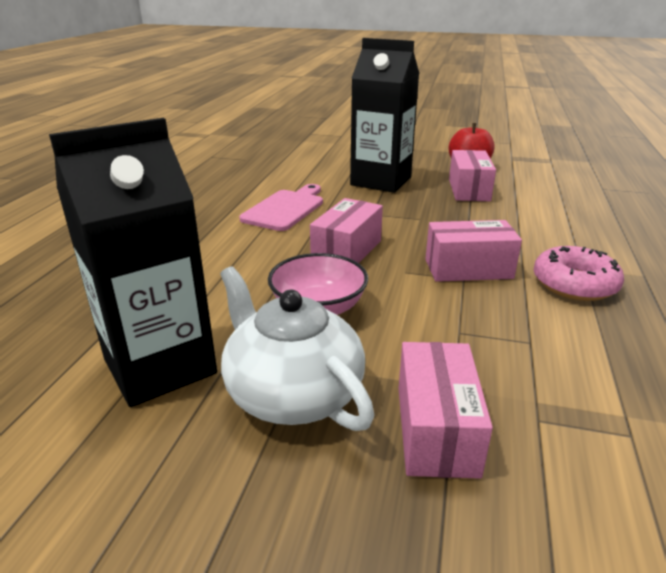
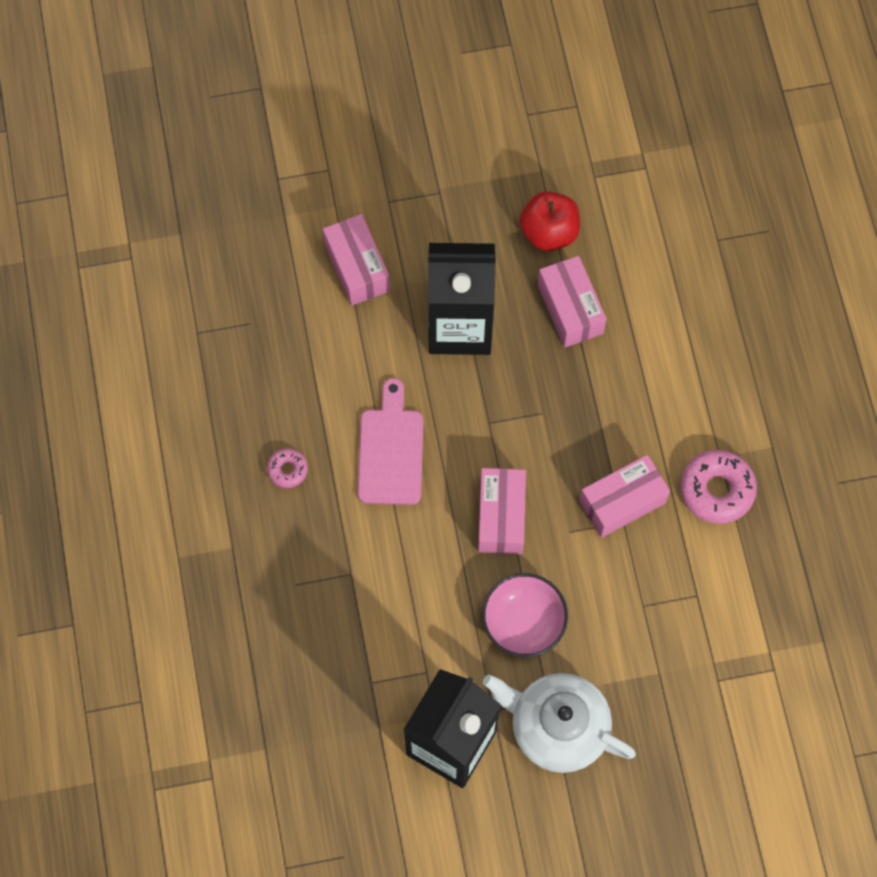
camera: 25 degrees left, 40 degrees up
pink box [398,342,493,479] -> pink box moved to [323,214,390,306]
none -> pink donut [267,448,308,488]

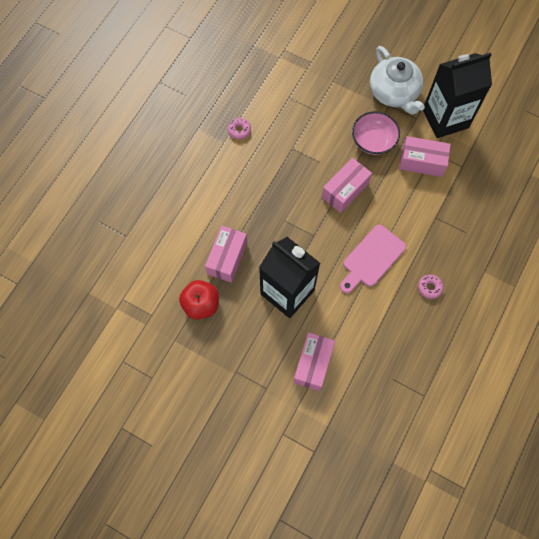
camera: 140 degrees left, 0 degrees up
pink box [579,455,670,538] -> pink box moved to [399,136,451,177]
pink donut [680,450,757,524] -> pink donut [228,118,251,139], size x0.54

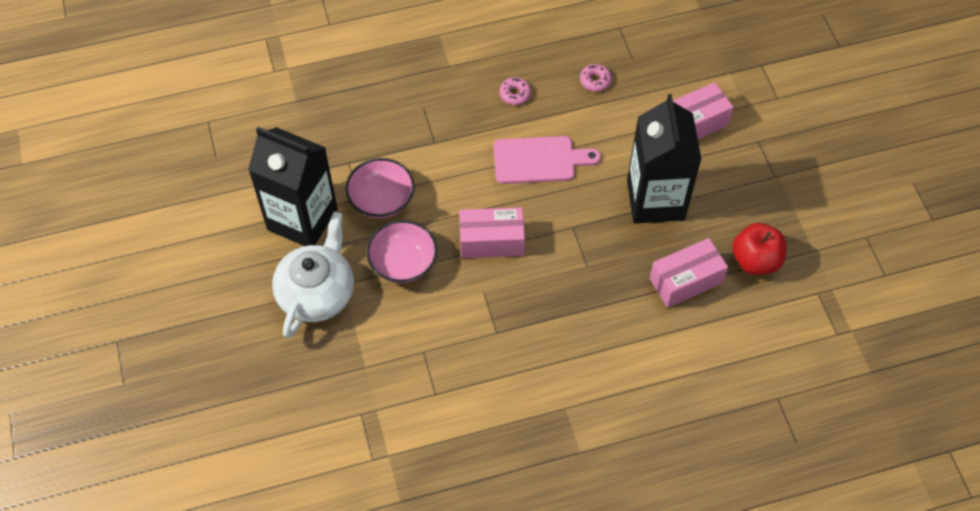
camera: 135 degrees left, 10 degrees down
pink donut [228,118,251,139] -> pink donut moved to [580,64,612,91]
pink box [399,136,451,177] -> pink bowl [345,158,415,219]

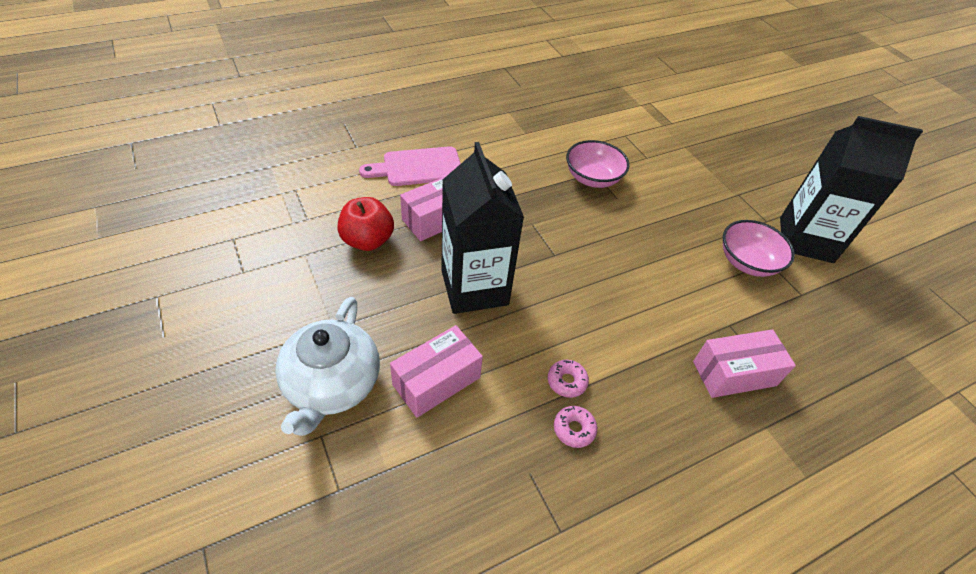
camera: 165 degrees right, 10 degrees down
white teapot [272,212,354,338] -> white teapot moved to [275,297,380,436]
pink bowl [366,220,437,283] -> pink bowl moved to [566,140,629,188]
pink box [459,207,525,258] -> pink box moved to [693,329,796,398]
pink cutting board [494,136,601,184] -> pink cutting board moved to [359,146,461,186]
pink donut [499,77,531,105] -> pink donut moved to [548,360,589,398]

